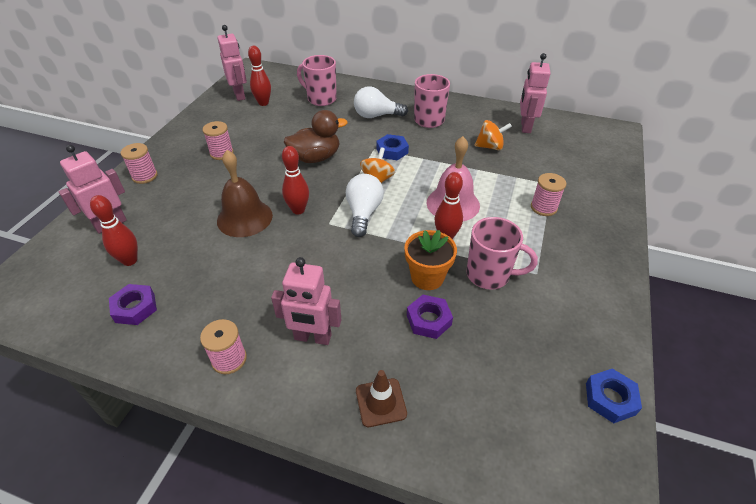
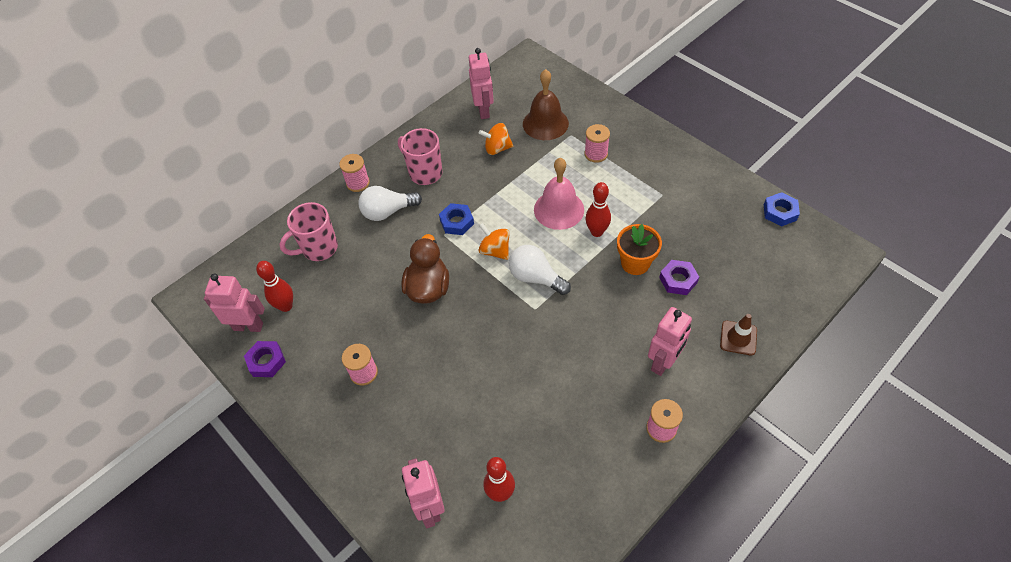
camera: 60 degrees left, 10 degrees up
purple nut [109,284,157,325] -> purple nut moved to [244,341,286,377]
pink spool [120,143,158,184] -> pink spool moved to [339,154,370,192]
brown bell [217,150,273,237] -> brown bell moved to [523,69,569,140]
red bowling pin [282,146,309,215] -> none
white light bulb [354,86,408,118] -> white light bulb turned 45 degrees clockwise [358,186,422,221]
pink mug [466,217,538,289] -> none
orange spinning top [475,120,512,150] -> orange spinning top turned 120 degrees counterclockwise [479,123,513,155]
pink robot [520,53,551,133] -> pink robot turned 135 degrees counterclockwise [469,48,494,119]

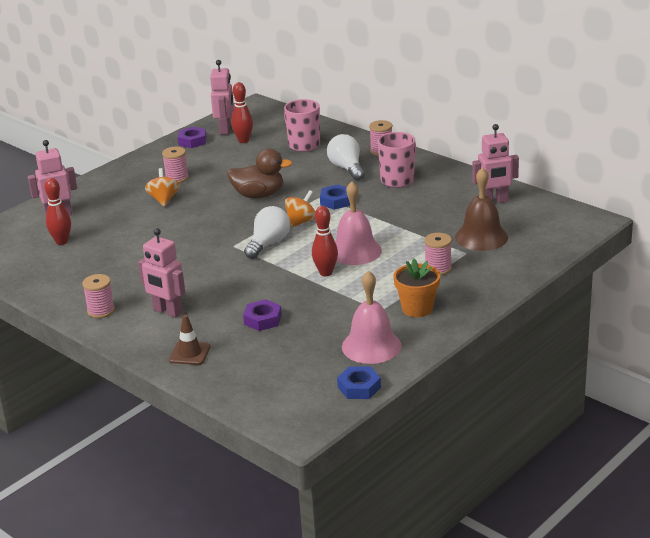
camera: 85 degrees right, 25 degrees down
orange spinning top [479,123,513,155] -> orange spinning top moved to [145,168,180,207]
orange flower pot [617,224,662,275] -> orange flower pot moved to [394,259,440,317]
none -> pink bell [342,271,402,364]

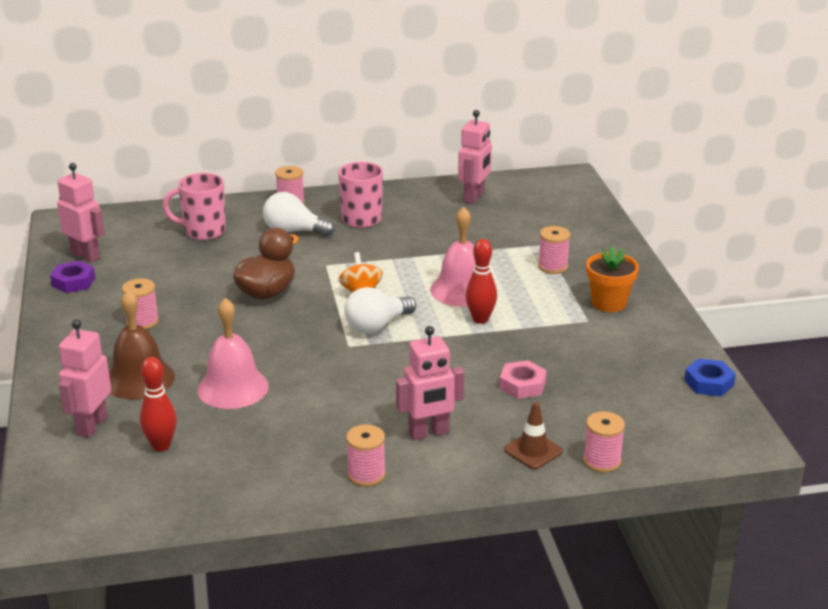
camera: 55 degrees left, 0 degrees up
orange spinning top [145,168,180,207] -> none
red bowling pin [231,82,253,143] -> none
purple nut [243,300,282,331] -> pink nut [499,360,547,399]
white light bulb [244,206,290,259] -> white light bulb turned 105 degrees counterclockwise [344,287,416,334]
blue nut [320,184,350,210] -> none
pink bell [342,271,402,364] -> pink bell moved to [197,298,269,409]
brown bell [455,167,508,251] -> brown bell moved to [109,290,175,400]
none -> pink spool [583,411,625,473]

